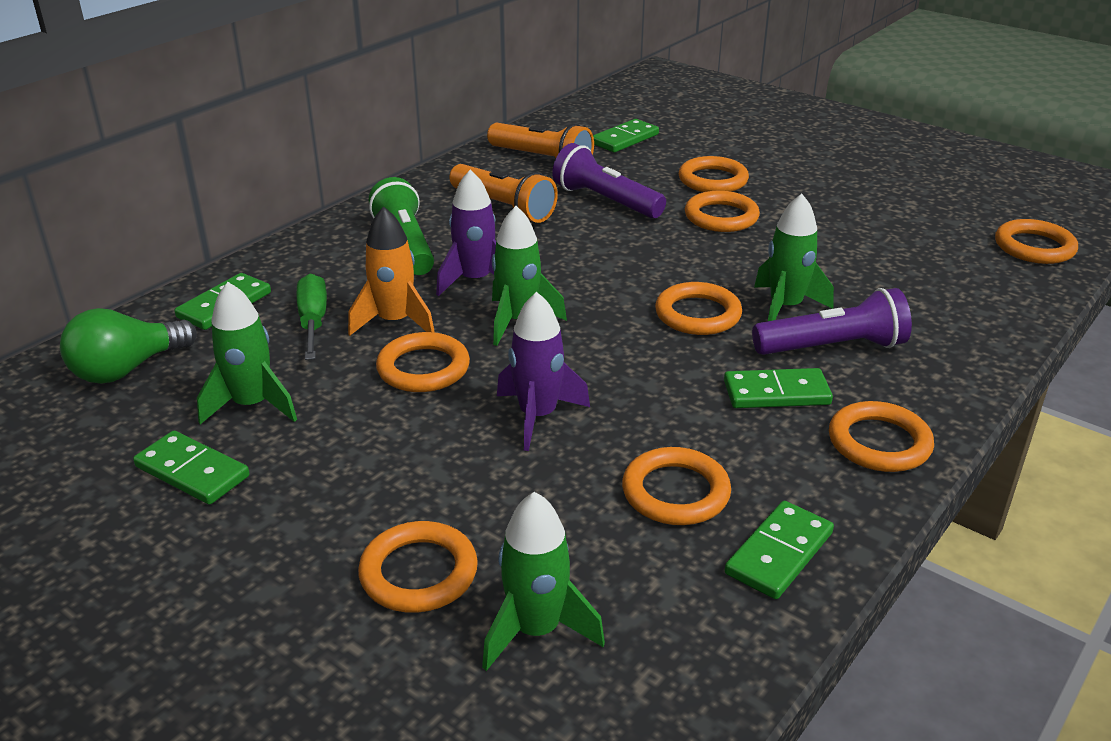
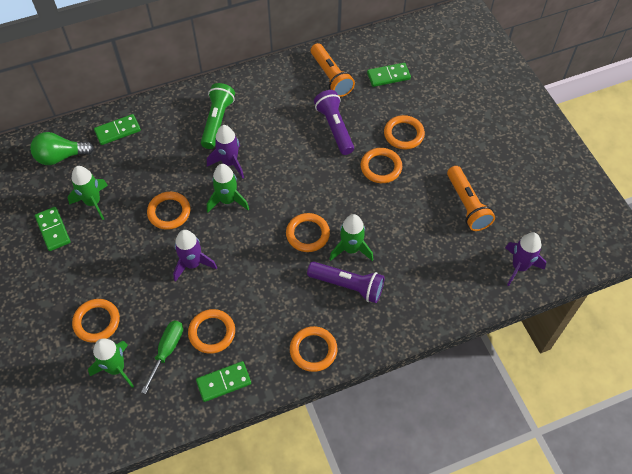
camera: 30 degrees right, 25 degrees up
green screwdriver [297,274,327,360] -> green screwdriver moved to [141,320,183,394]
orange rocket [348,206,435,336] -> none
orange flashlight [449,164,558,223] -> orange flashlight moved to [447,166,495,231]
green domino [724,368,833,408] -> none
orange ring [995,219,1078,264] -> purple rocket [505,232,546,286]

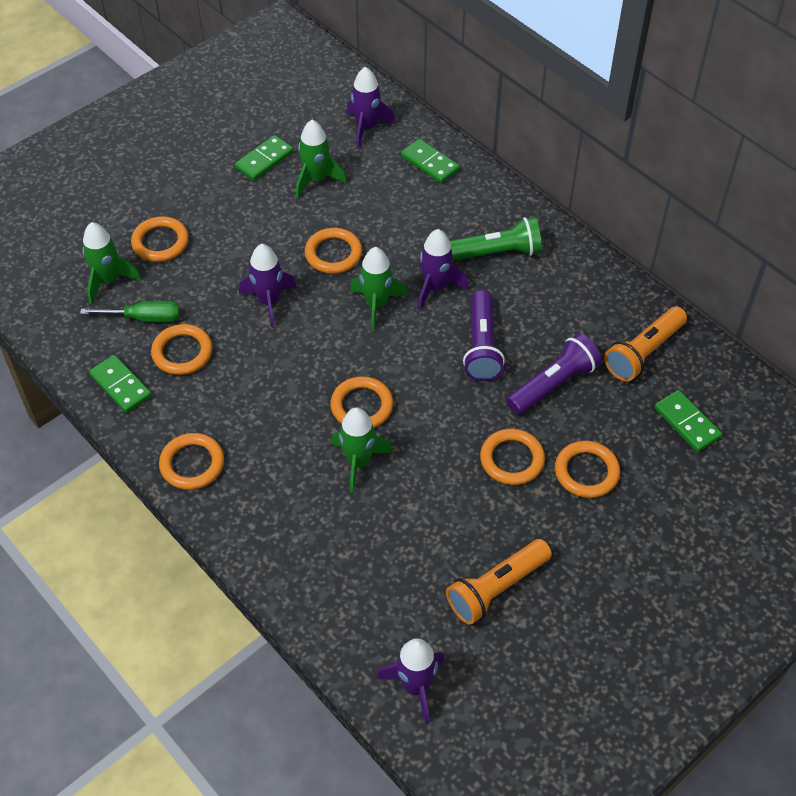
camera: 70 degrees right, 5 degrees down
green light bulb [30,132,94,165] -> purple rocket [347,67,396,148]
purple flashlight [307,262,385,303] -> purple flashlight moved to [463,290,505,381]

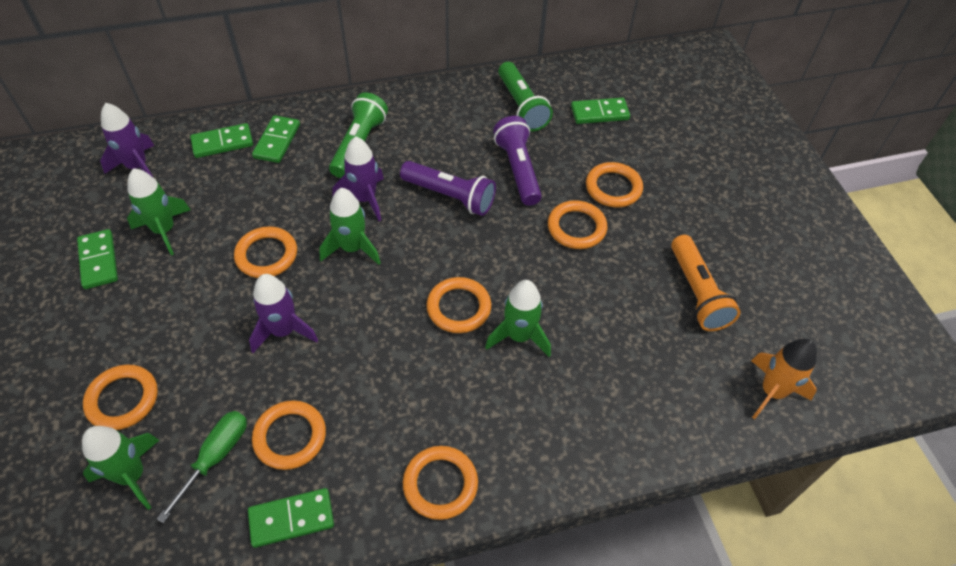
camera: 65 degrees left, 0 degrees up
purple rocket [377,638,445,724] -> orange rocket [751,338,817,419]
orange flashlight [604,307,687,382] -> green flashlight [498,62,553,131]
none -> green domino [252,115,300,163]

